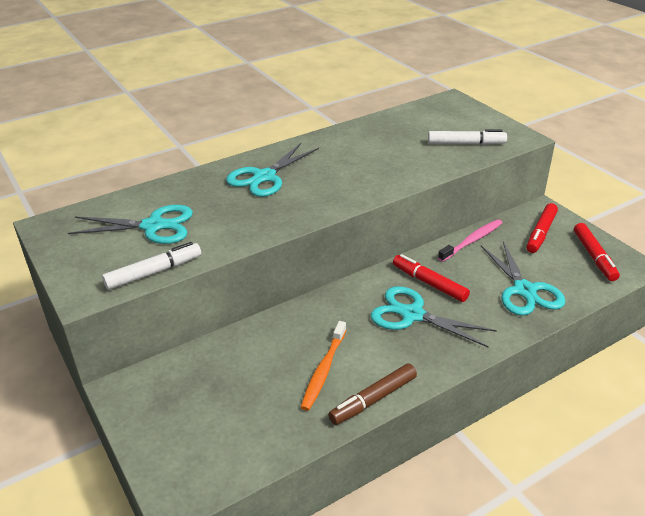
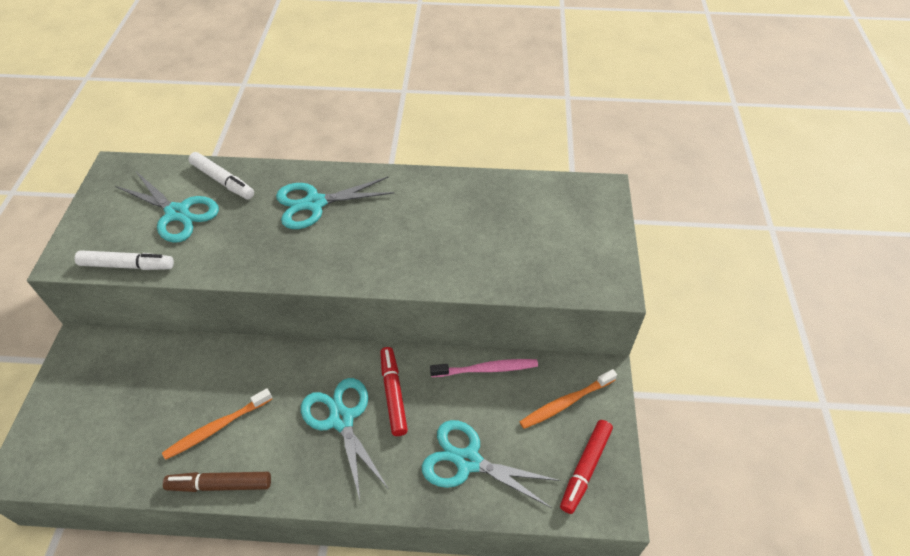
camera: 35 degrees right, 15 degrees up
white marker [428,129,507,145] -> white marker moved to [189,152,254,199]
turquoise scissors [481,241,566,316] -> turquoise scissors turned 90 degrees clockwise [422,420,560,508]
red marker [526,203,558,253] -> orange toothbrush [520,369,617,429]

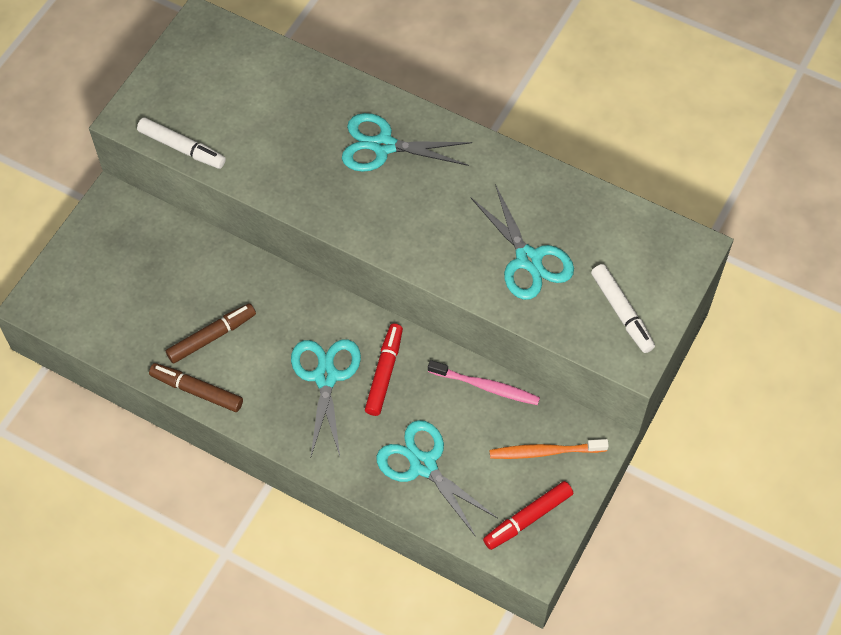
camera: 25 degrees right, 10 degrees up
turquoise scissors [116,172,219,243] -> turquoise scissors moved to [470,184,574,300]
orange toothbrush [162,388,272,460] -> brown marker [166,303,256,364]
white marker [189,152,254,199] -> white marker moved to [591,264,655,353]

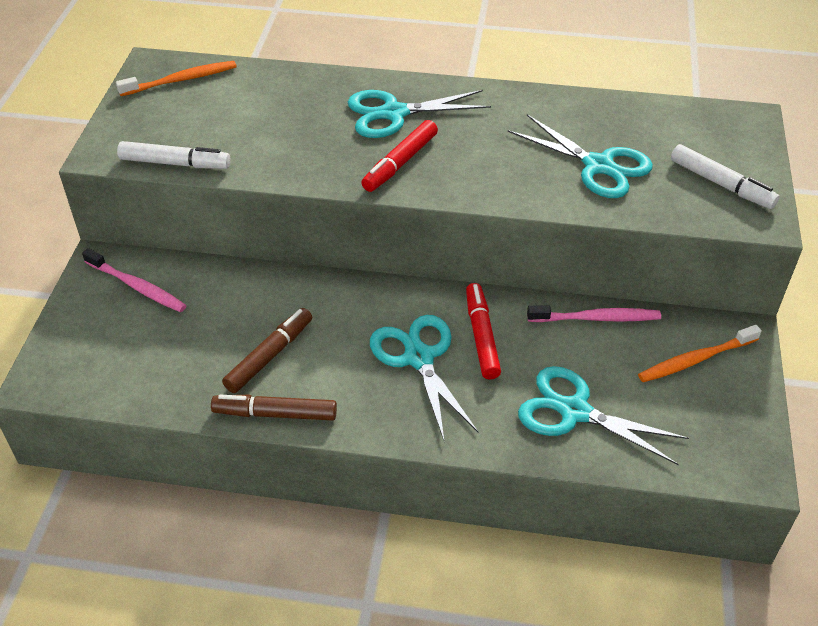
camera: 20 degrees left, 15 degrees down
red marker [483,481,573,550] -> red marker moved to [361,120,438,192]
none -> pink toothbrush [82,248,187,312]
none -> orange toothbrush [116,61,237,96]

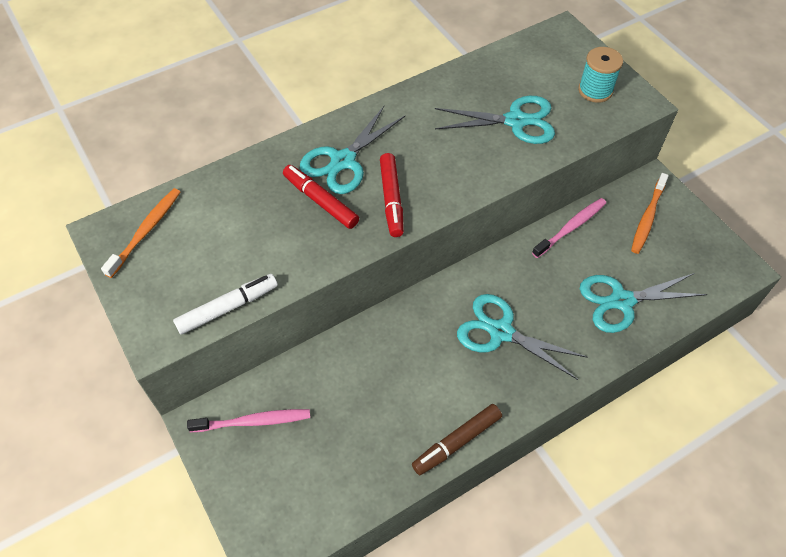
camera: 40 degrees left, 10 degrees up
brown marker [222,308,312,393] -> none
red marker [466,283,501,379] -> red marker moved to [283,165,359,229]
white marker [671,144,780,209] -> turquoise spool [578,47,623,103]

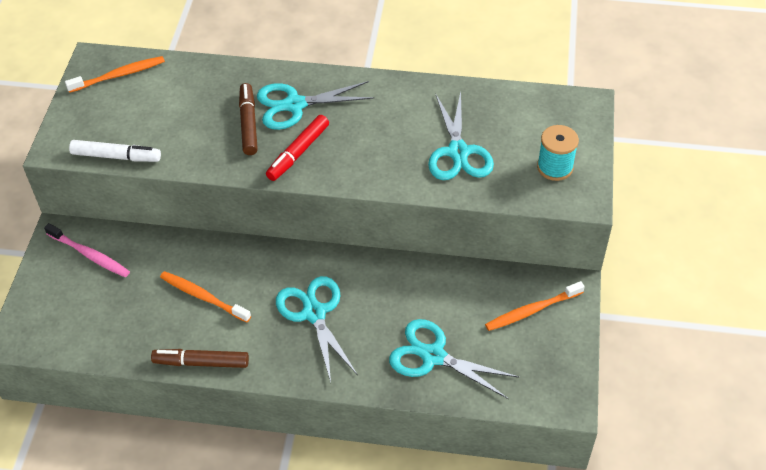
camera: 40 degrees right, 5 degrees down
red marker [283,165,359,229] -> brown marker [239,83,258,155]
turquoise scissors [435,96,555,144] -> turquoise scissors turned 45 degrees clockwise [428,92,494,180]
pink toothbrush [532,198,606,258] -> none
none -> orange toothbrush [160,271,251,322]

